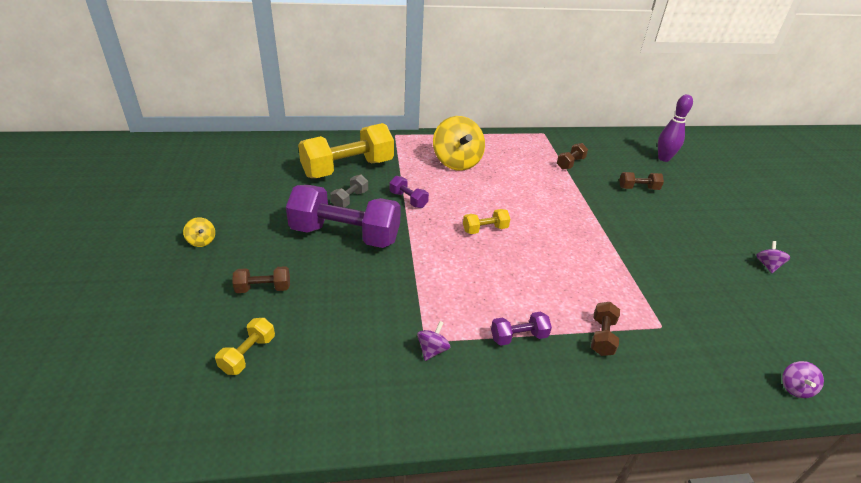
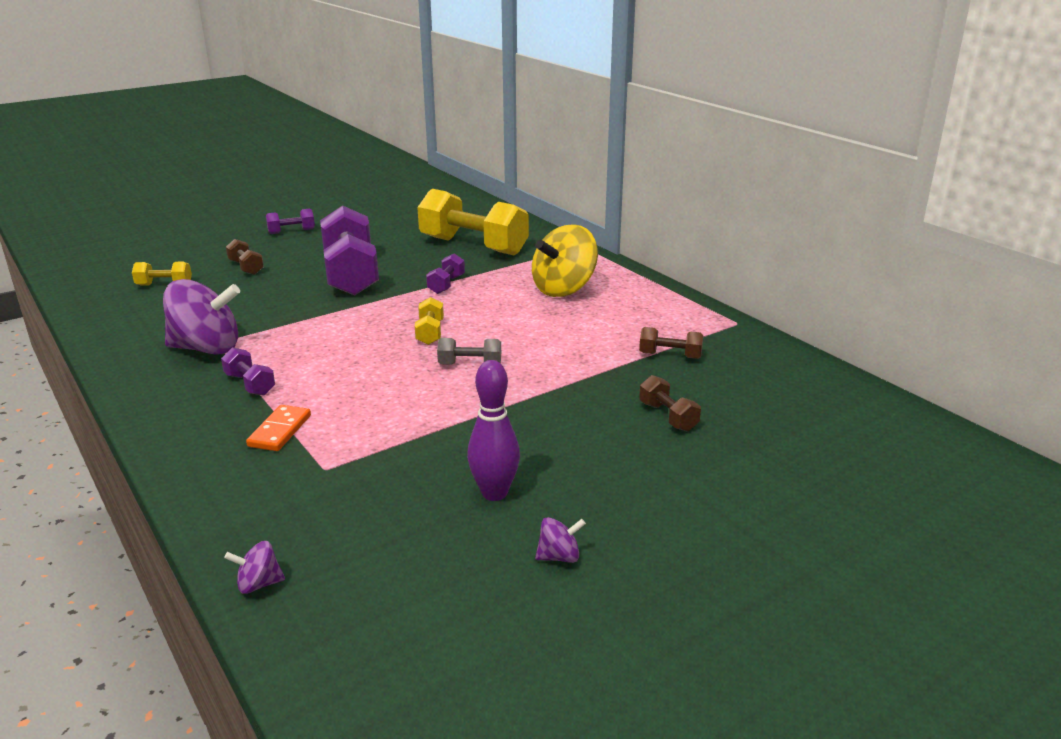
camera: 65 degrees right, 10 degrees down
yellow spinning top [183,218,215,247] -> purple dumbbell [266,208,315,234]
grey dumbbell [330,175,368,208] -> grey dumbbell moved to [437,338,501,365]
purple spinning top [417,321,450,361] -> purple spinning top [163,279,240,355], size x2.34
yellow dumbbell [463,209,510,234] -> yellow dumbbell turned 45 degrees clockwise [415,297,444,345]
brown dumbbell [591,302,620,356] -> orange domino [246,405,311,451]
purple bowling pin [658,94,693,162] -> purple bowling pin moved to [467,360,520,501]

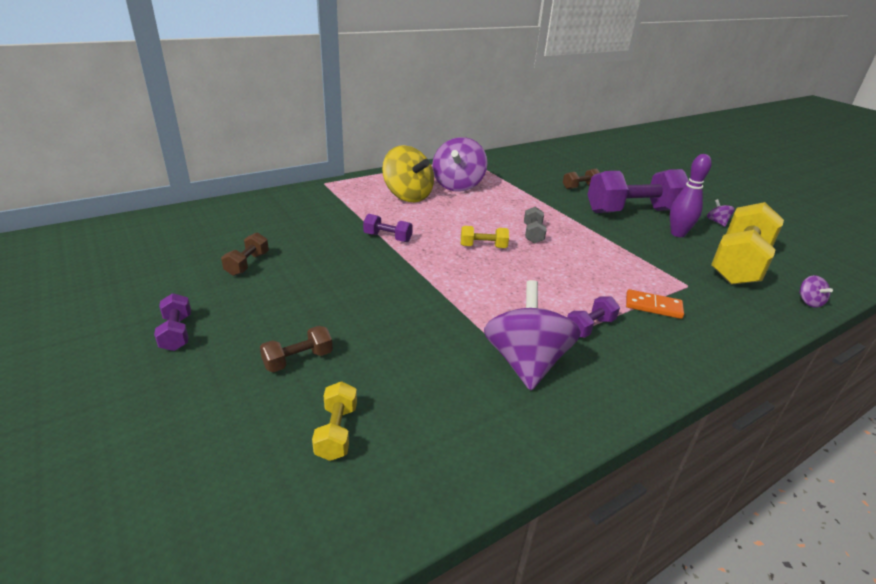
camera: 90 degrees left, 5 degrees up
purple dumbbell [320,205,379,296] -> purple dumbbell moved to [587,169,689,213]
yellow dumbbell [417,189,529,255] -> yellow dumbbell moved to [711,202,784,285]
brown dumbbell [639,327,703,359] -> brown dumbbell moved to [221,232,269,276]
none -> purple spinning top [432,137,488,192]

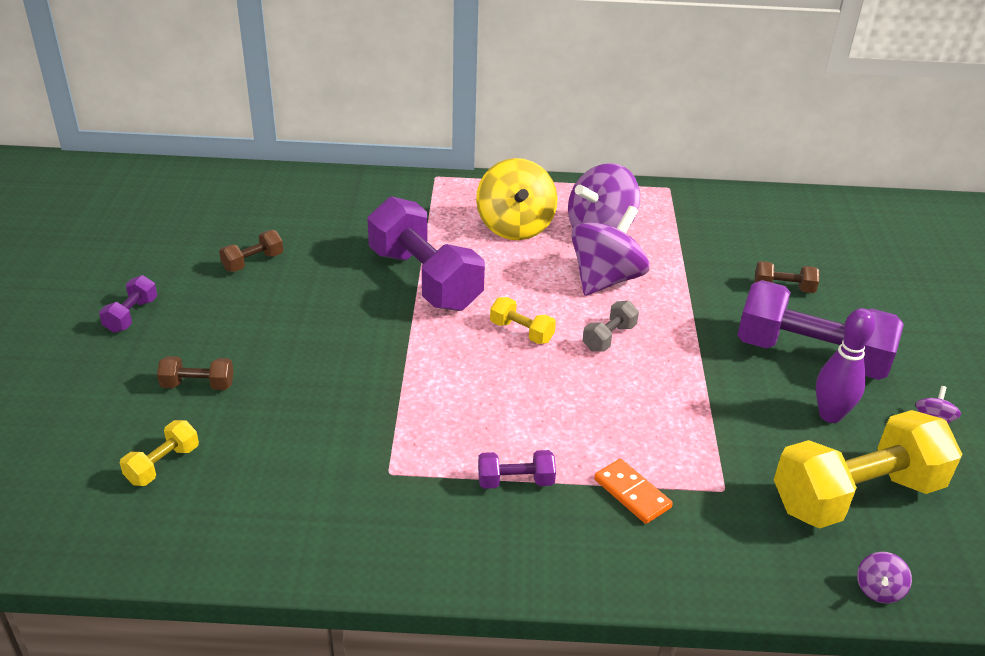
camera: 35 degrees right, 5 degrees up
purple dumbbell [363,214,413,242] -> purple dumbbell [367,196,485,311], size x2.27
purple spinning top [484,280,581,390] -> purple spinning top moved to [571,206,650,296]

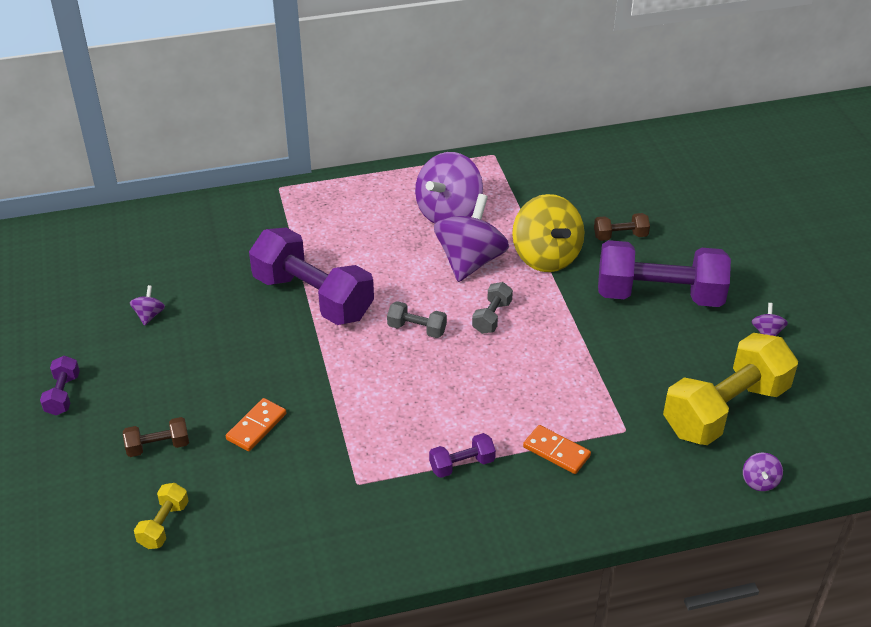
camera: 15 degrees left, 5 degrees up
brown dumbbell [219,230,284,272] -> purple spinning top [130,285,165,326]
yellow spinning top [476,158,557,240] -> yellow spinning top moved to [512,194,584,272]
yellow dumbbell [490,297,556,344] -> grey dumbbell [387,301,447,338]
purple bowling pin [816,308,875,423] -> none
none -> orange domino [226,398,286,451]

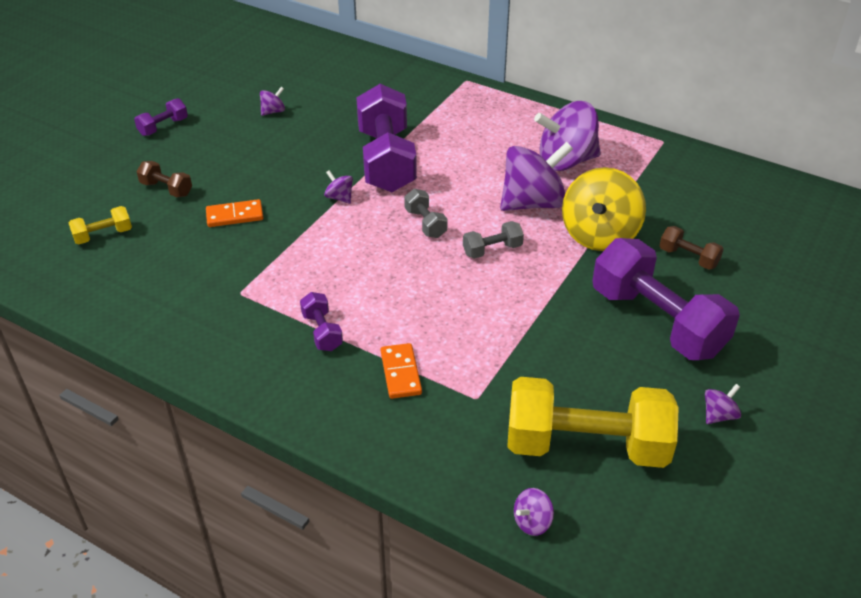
camera: 45 degrees right, 0 degrees up
purple dumbbell [429,433,496,478] -> purple dumbbell turned 45 degrees clockwise [300,292,343,351]
none -> purple spinning top [324,170,353,204]

